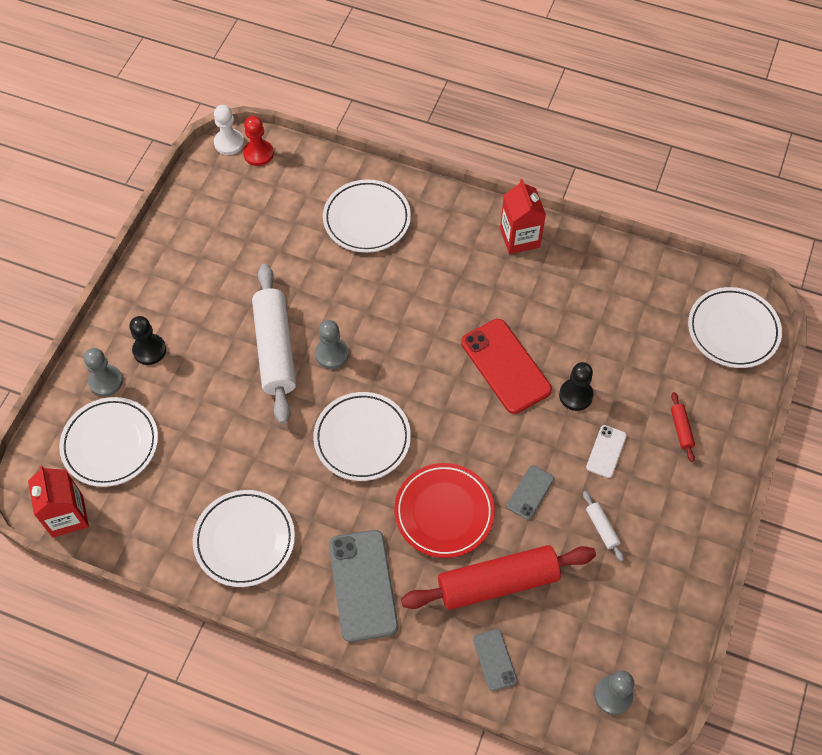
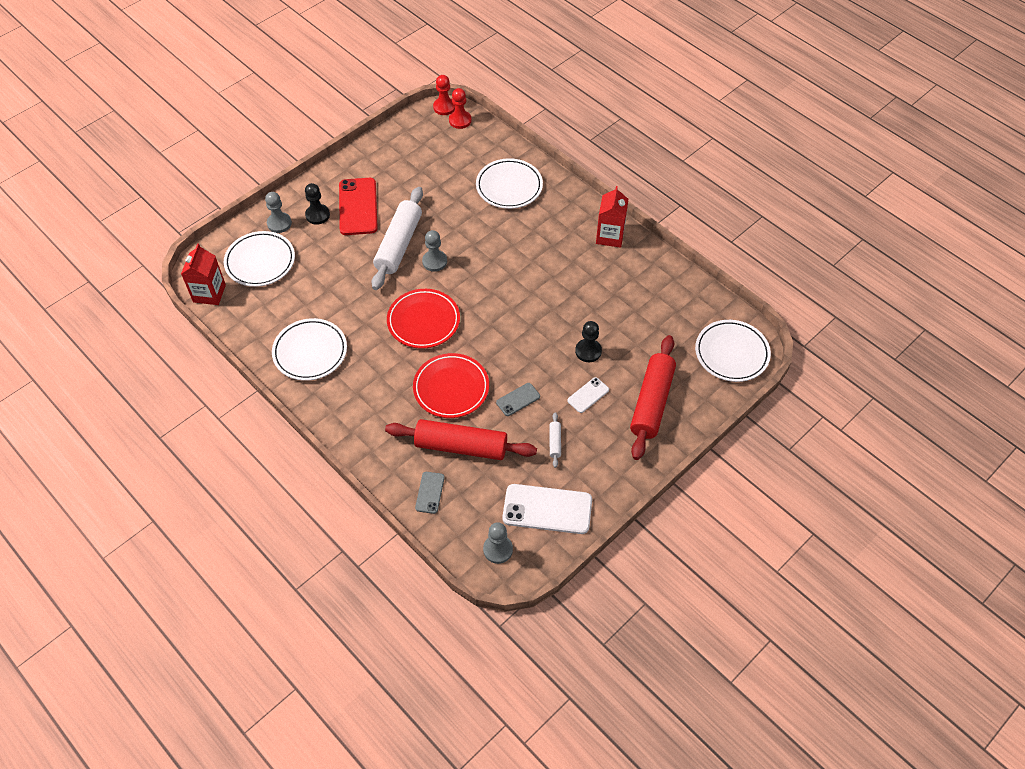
camera: 25 degrees right, 5 degrees down
white pawn [214,105,244,155] -> red pawn [433,75,455,115]
white plate [313,392,411,481] -> red plate [387,289,460,349]
grey phone [329,530,398,642] -> none
red phone [461,319,552,414] -> red phone moved to [339,178,378,235]
red rolling pin [671,392,695,462] -> red rolling pin [630,335,676,460], size x2.45
none -> white phone [502,484,592,534]

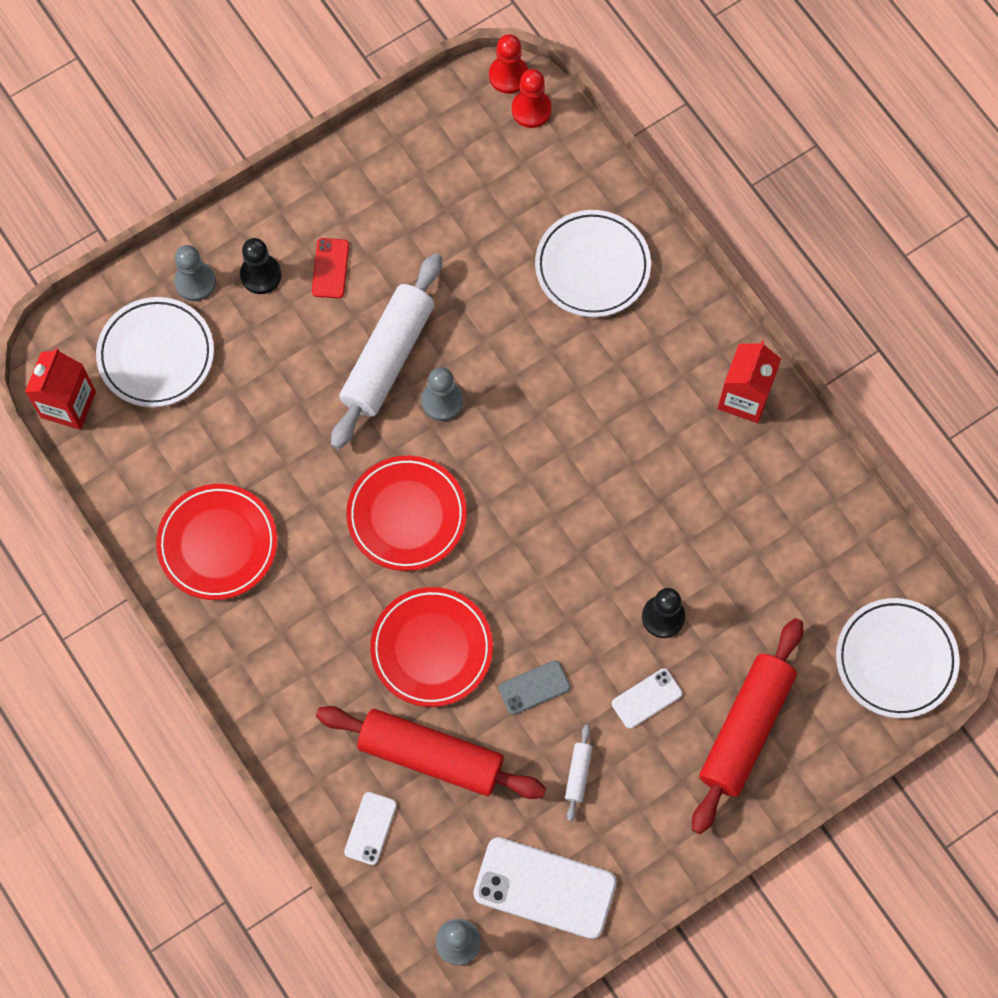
camera: 10 degrees right, 15 degrees up
white plate [272,318,347,381] -> red plate [156,484,277,600]
red phone [339,178,378,235] -> red phone [312,238,349,298], size x0.51
grey phone [415,472,445,514] -> white phone [344,792,397,865]

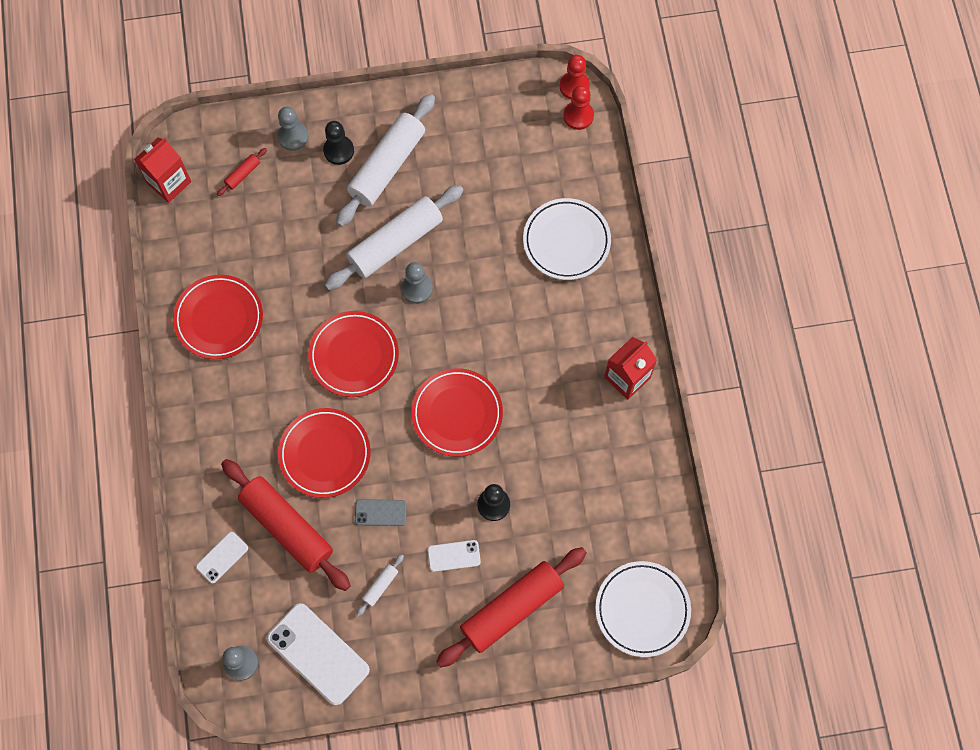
camera: 25 degrees right, 0 degrees up
white plate [96,297,214,407] -> red rolling pin [217,148,267,196]
red phone [312,238,349,298] -> white rolling pin [336,94,435,227]
none -> red plate [411,368,503,457]

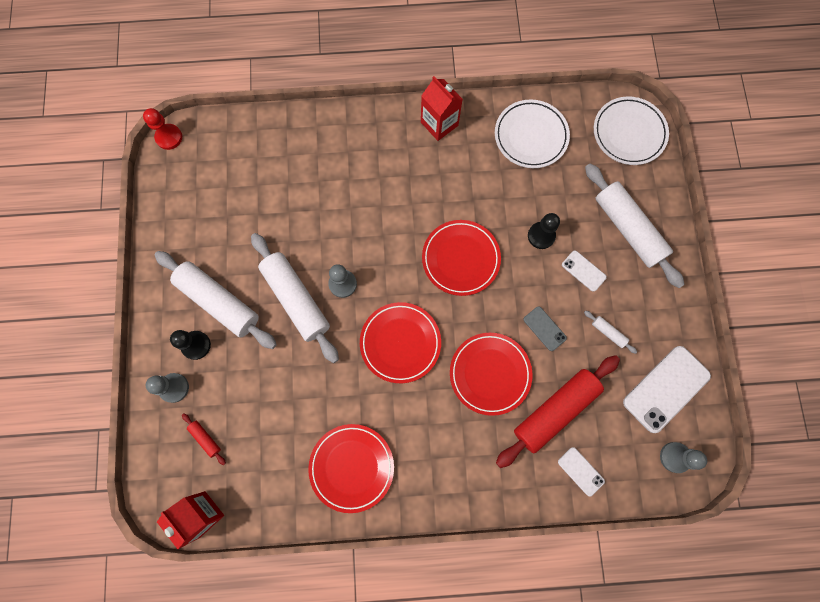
camera: 85 degrees left, 5 degrees up
grey phone [355,499,406,526] -> grey phone turned 45 degrees counterclockwise [523,306,567,351]
white phone [427,540,481,572] -> white phone turned 45 degrees counterclockwise [562,250,607,292]
red rolling pin [436,547,587,668] -> white rolling pin [585,164,685,288]
white plate [523,198,611,280] -> white plate moved to [495,99,570,168]
red pawn [564,85,594,130] -> none

